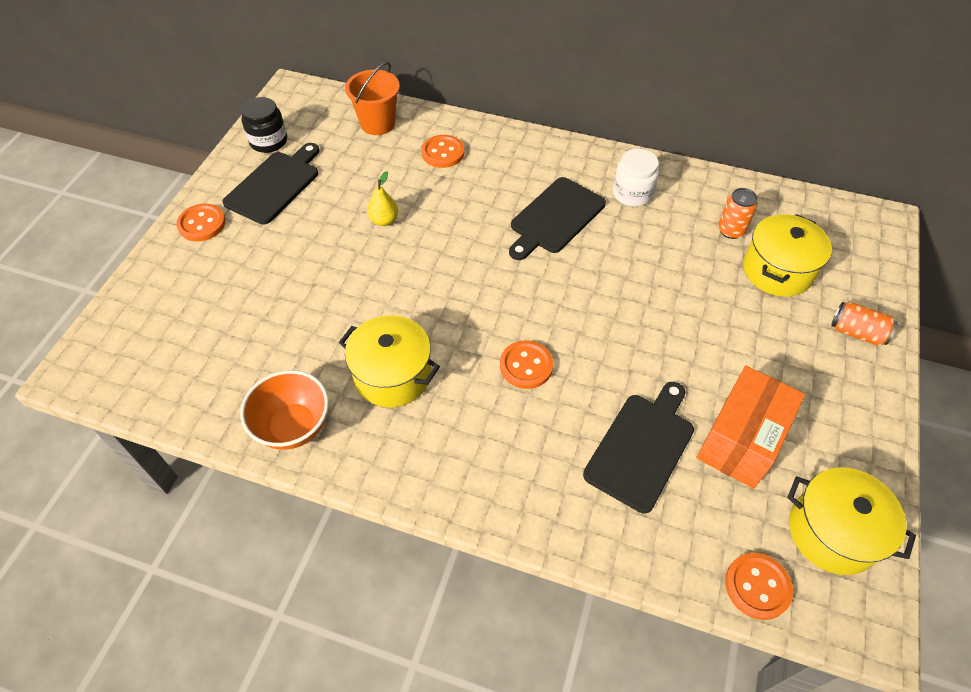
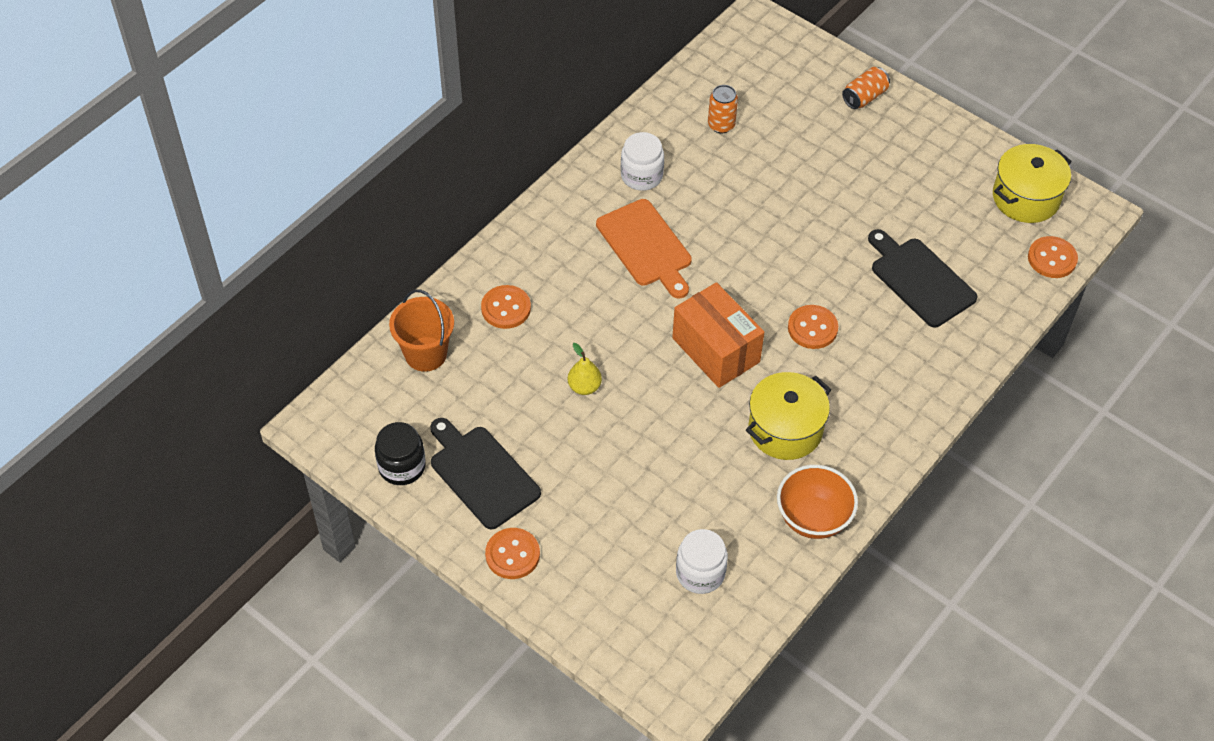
camera: 70 degrees left, 0 degrees up
black cutting board [509,177,606,260] -> orange cutting board [596,199,692,299]
orange box [696,366,805,489] -> orange box moved to [672,282,764,388]
yellow pot [743,214,832,297] -> none
none -> white jar [676,529,728,594]

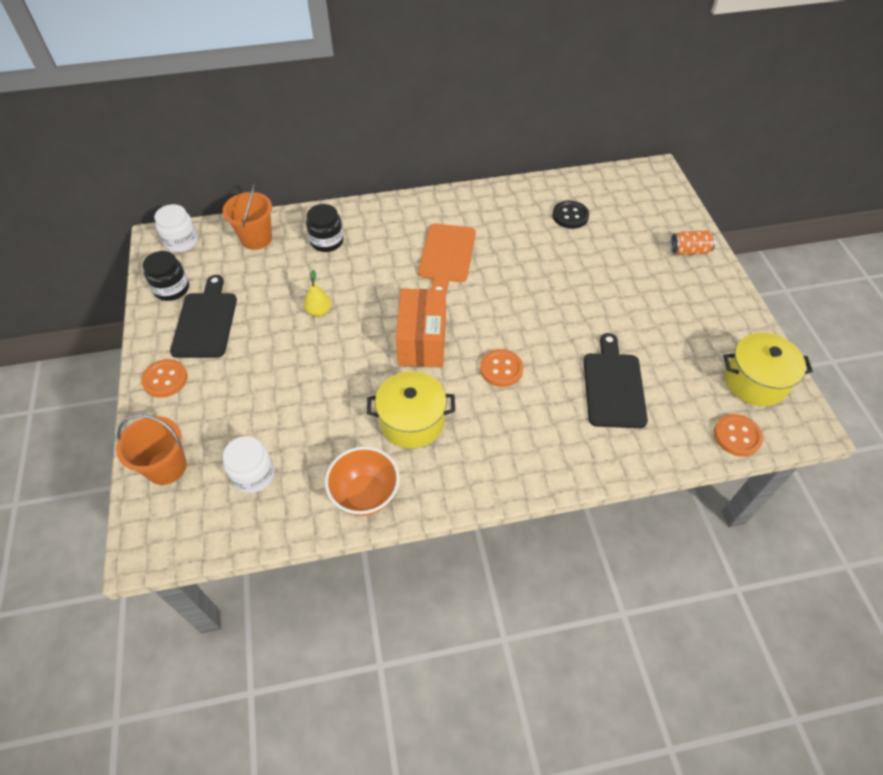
camera: 40 degrees right, 0 degrees up
orange button [481,285,531,329] -> black jar [306,204,344,252]
white jar [621,132,664,191] -> white jar moved to [154,204,198,252]
orange can [708,85,738,133] -> black button [553,201,589,229]
none -> orange bucket [116,414,187,485]

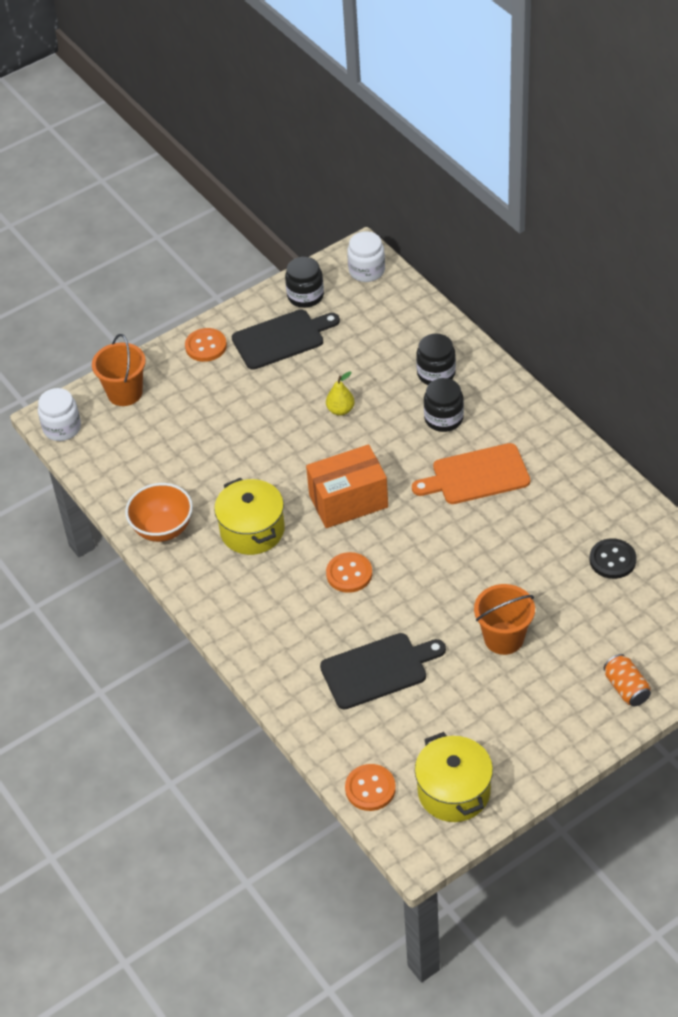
camera: 70 degrees right, 5 degrees down
orange bucket [223,183,272,250] -> orange bucket moved to [474,584,535,655]
white jar [223,436,275,493] -> white jar moved to [38,388,81,441]
none -> black jar [424,378,464,432]

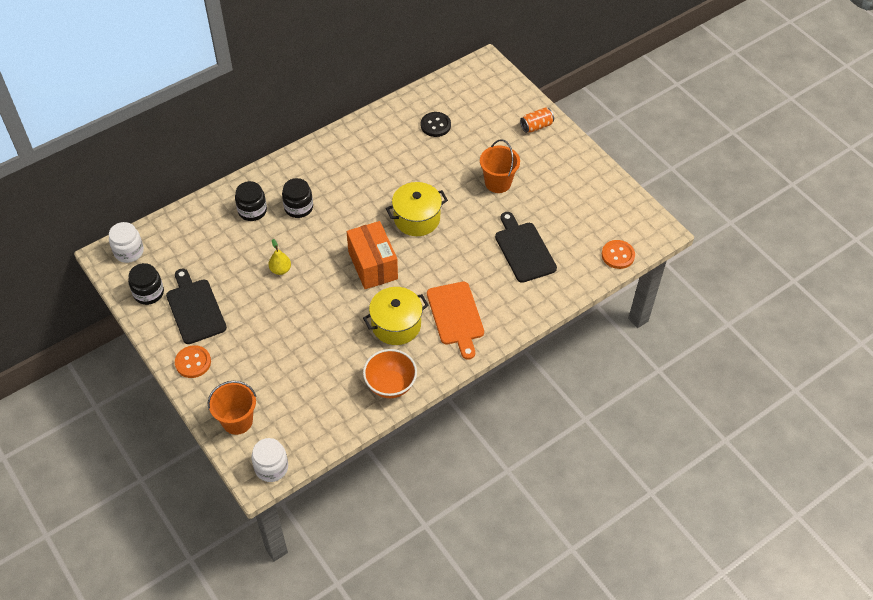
camera: 95 degrees left, 5 degrees up
orange button [326,552,372,593] -> none
orange cutting board [412,443,530,504] -> orange cutting board moved to [427,282,484,360]
yellow pot [415,732,493,822] -> yellow pot moved to [386,182,448,236]

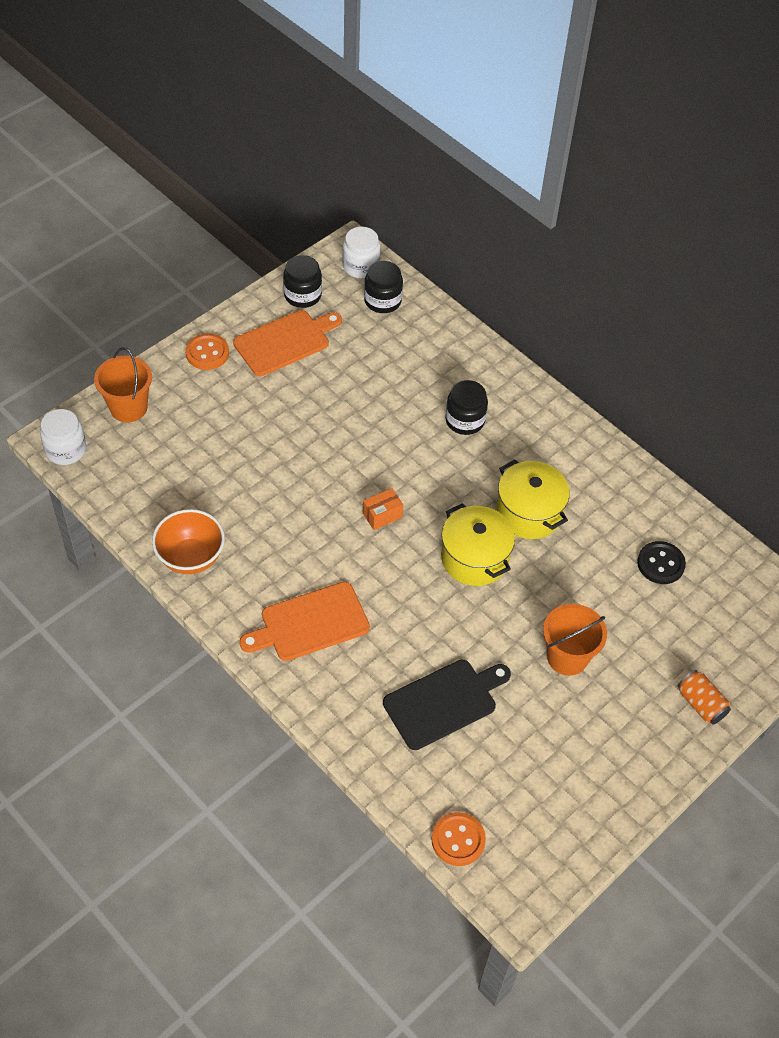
camera: 80 degrees right, 0 degrees up
black cutting board [166,268,227,344] -> orange cutting board [233,310,342,376]
black jar [235,181,267,221] -> black jar moved to [364,261,403,313]
yellow pear [268,239,291,275] -> none
orange box [347,221,398,289] -> orange box [363,488,403,530], size x0.47
yellow pot [363,287,429,345] -> yellow pot moved to [496,460,570,539]

